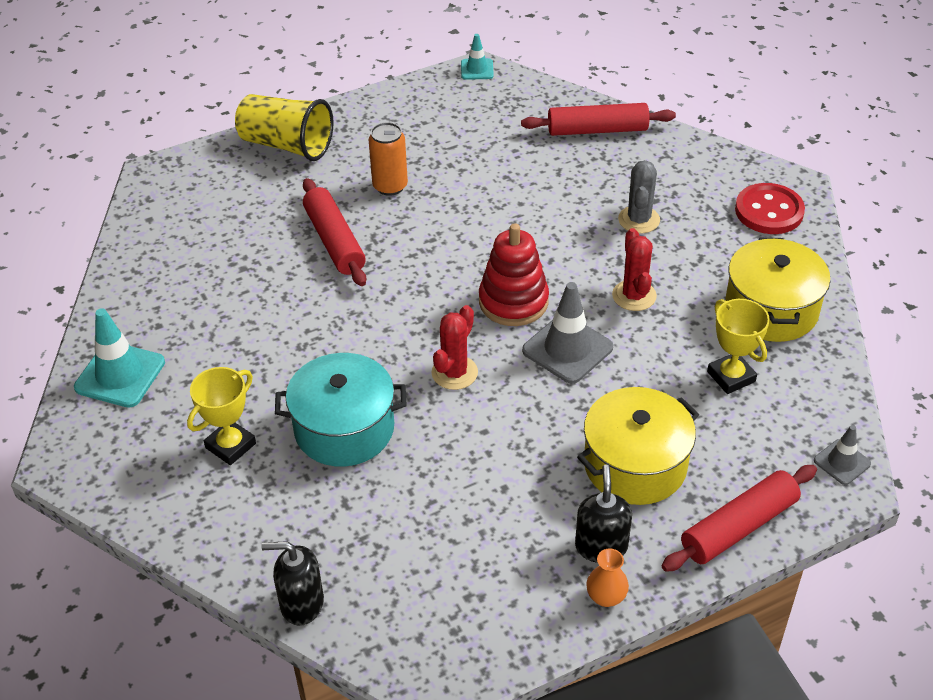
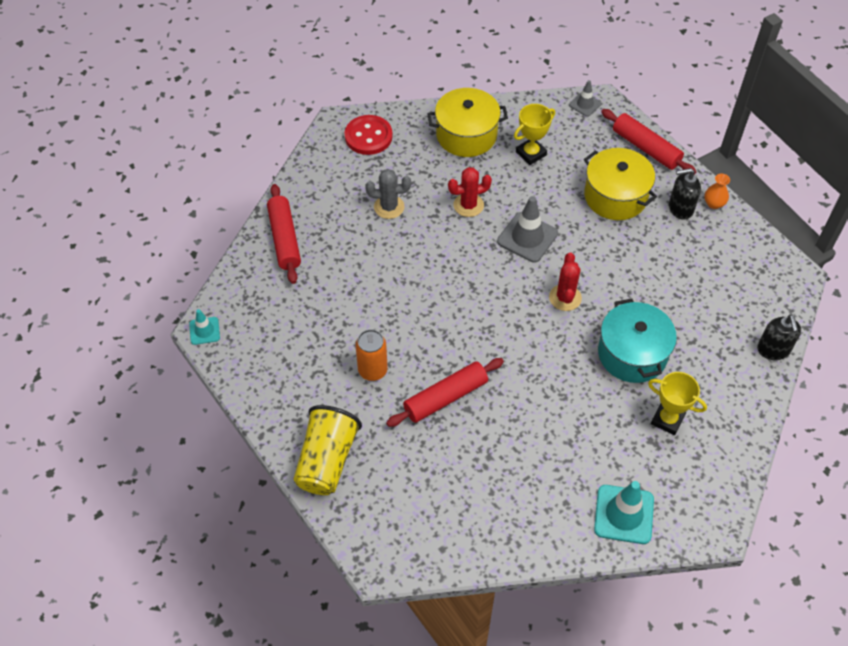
camera: 100 degrees left, 10 degrees up
red cactus [431,305,478,390] -> red cactus turned 75 degrees clockwise [549,252,582,311]
red stacking toy [479,223,549,326] -> none

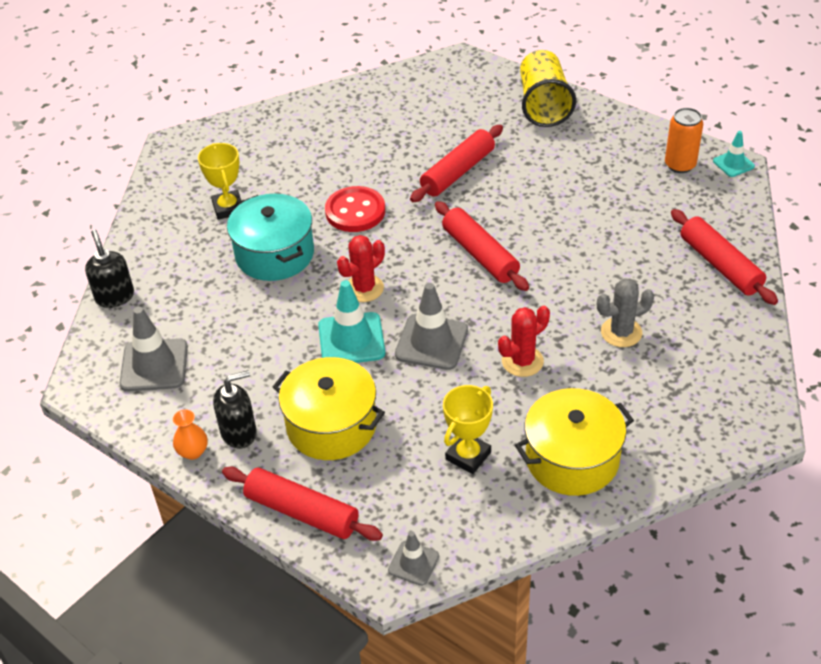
camera: 165 degrees right, 10 degrees down
red button [345,115,393,155] -> red button moved to [325,186,385,232]
orange can [356,329,388,381] -> orange can moved to [665,108,703,173]
red cactus [549,252,582,311] -> red cactus turned 60 degrees clockwise [337,235,385,302]
turquoise traffic cone [594,481,654,544] -> turquoise traffic cone moved to [318,280,385,363]
yellow trophy [648,372,707,435] -> yellow trophy turned 60 degrees clockwise [198,143,241,220]
none -> grey traffic cone [120,307,188,392]
none -> red rolling pin [435,201,529,291]

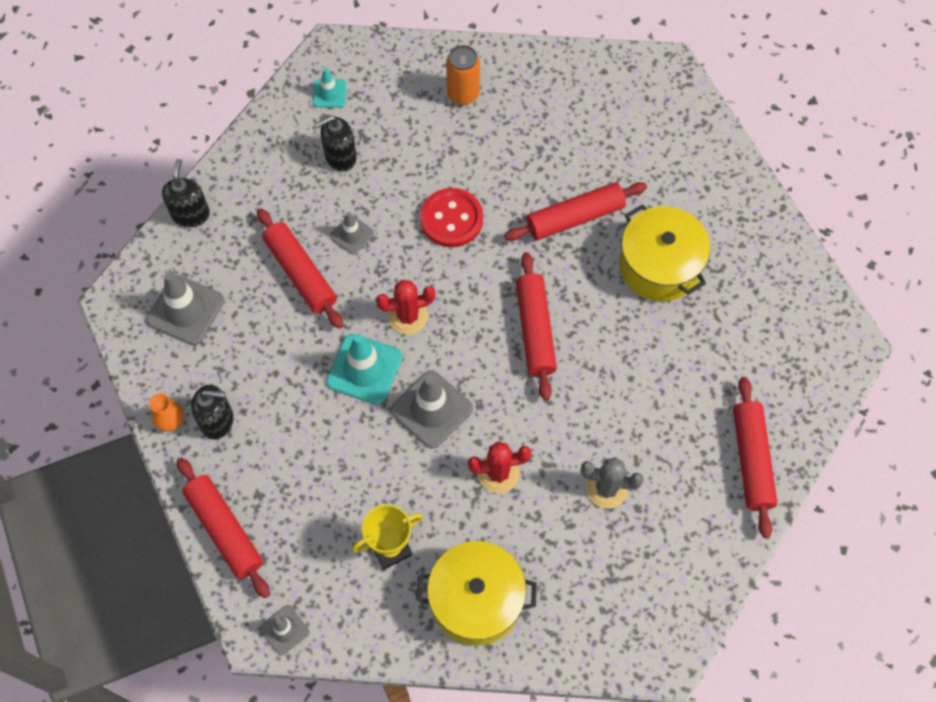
camera: 25 degrees right, 20 degrees up
yellow trophy [198,143,241,220] -> black soap dispenser [315,115,357,172]
turquoise pot [227,194,314,281] -> grey traffic cone [330,212,374,254]
yellow pot [273,357,385,460] -> yellow pot moved to [619,204,710,301]
yellow cup [520,50,576,127] -> none
orange can [665,108,703,173] -> orange can moved to [446,45,480,105]
turquoise traffic cone [713,131,755,177] -> turquoise traffic cone moved to [313,68,346,108]
none -> red rolling pin [257,208,343,329]

